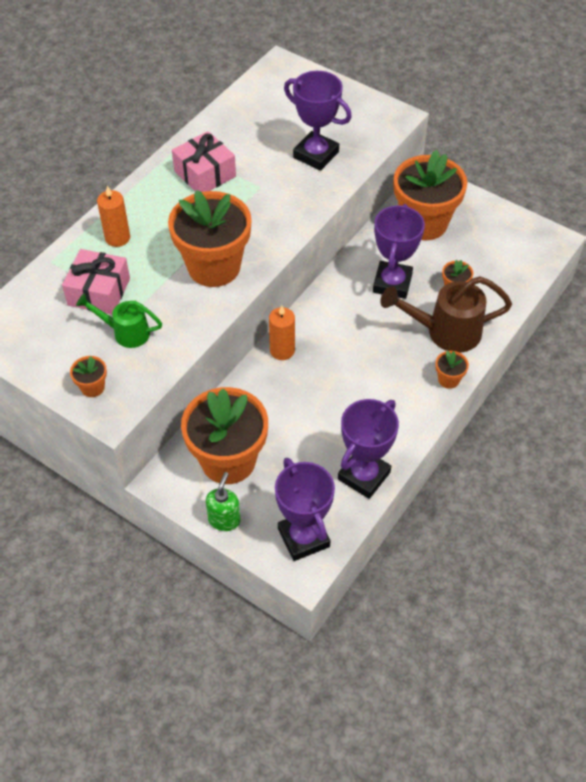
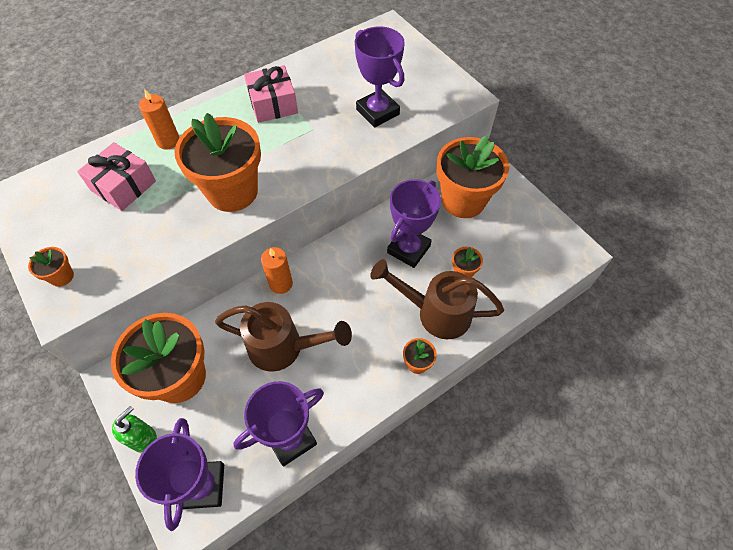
camera: 20 degrees right, 5 degrees up
green watering can [76,294,162,348] -> none
none -> brown watering can [215,302,352,372]

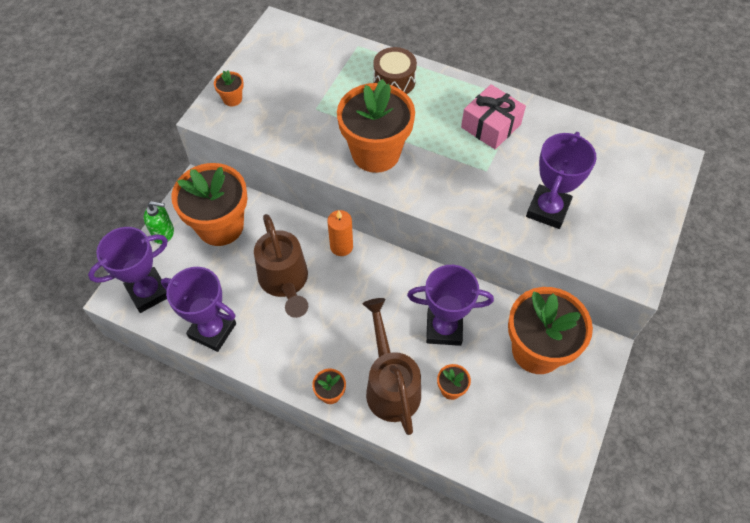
camera: 60 degrees right, 0 degrees up
pink gift [77,142,156,211] -> none
orange candle [139,89,180,150] -> brown drum [373,47,417,94]

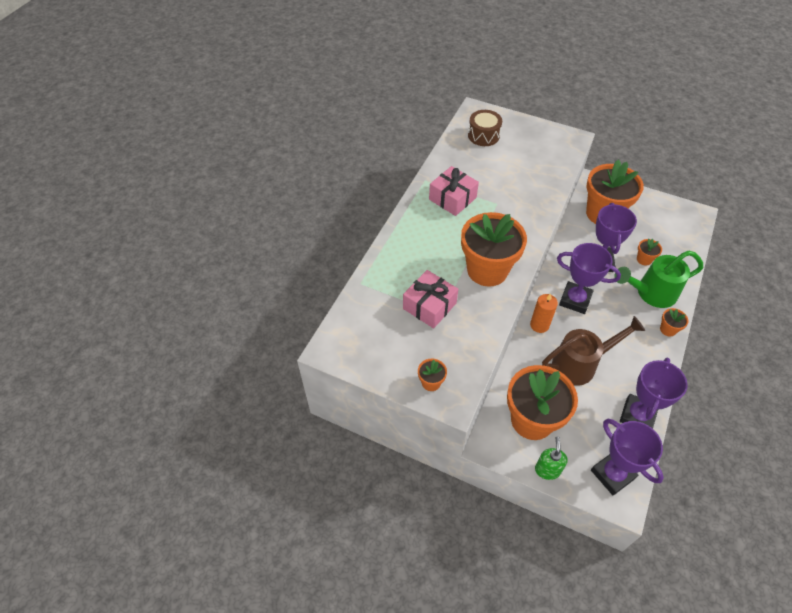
camera: 90 degrees left, 5 degrees down
brown watering can [363,298,421,435] -> green watering can [614,251,703,308]
brown drum [373,47,417,94] -> brown drum moved to [468,110,502,146]
purple trophy [526,132,597,229] -> purple trophy moved to [557,243,621,314]
none -> pink gift [403,270,458,328]

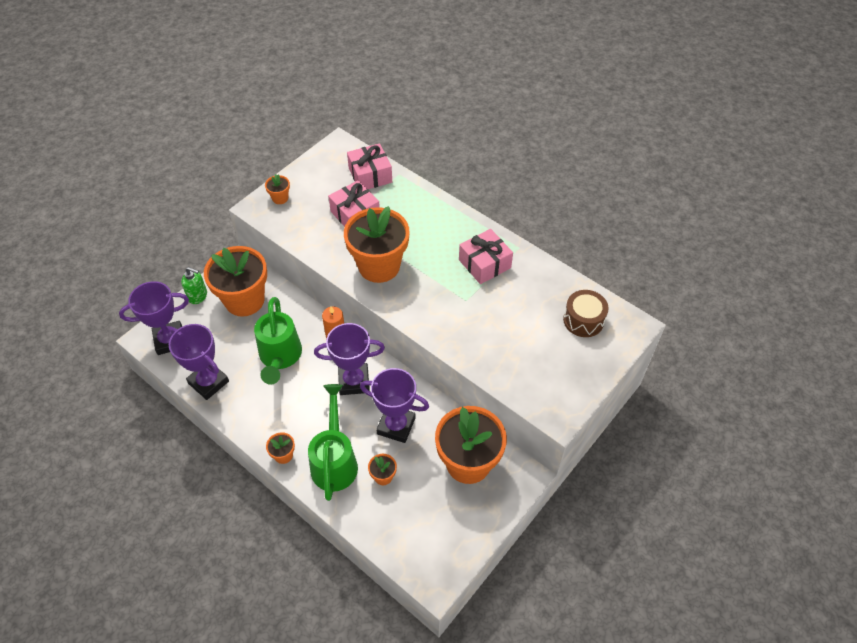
camera: 105 degrees right, 0 degrees up
brown watering can [542,316,645,386] -> green watering can [254,297,302,385]
purple trophy [557,243,621,314] -> purple trophy turned 45 degrees clockwise [314,323,385,395]
none -> pink gift [347,143,392,189]

